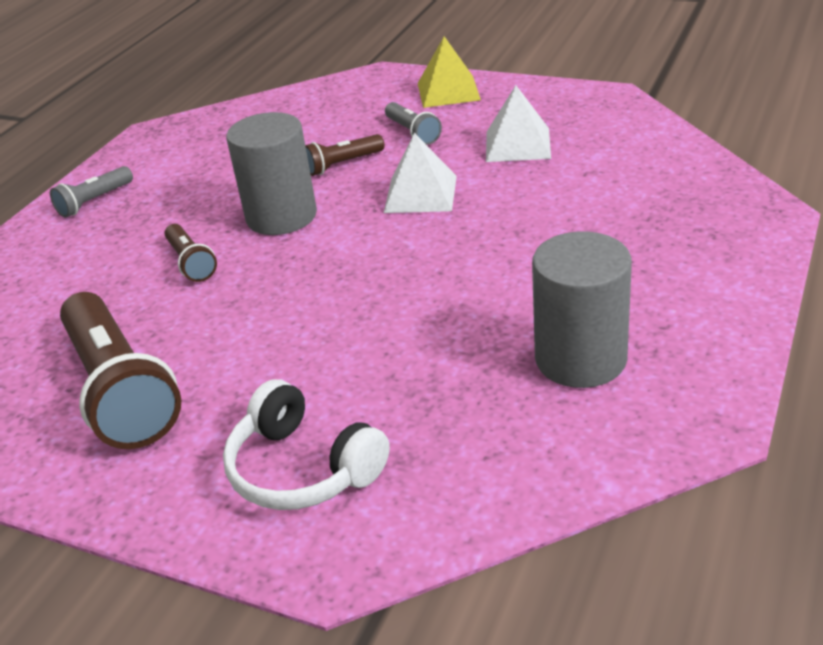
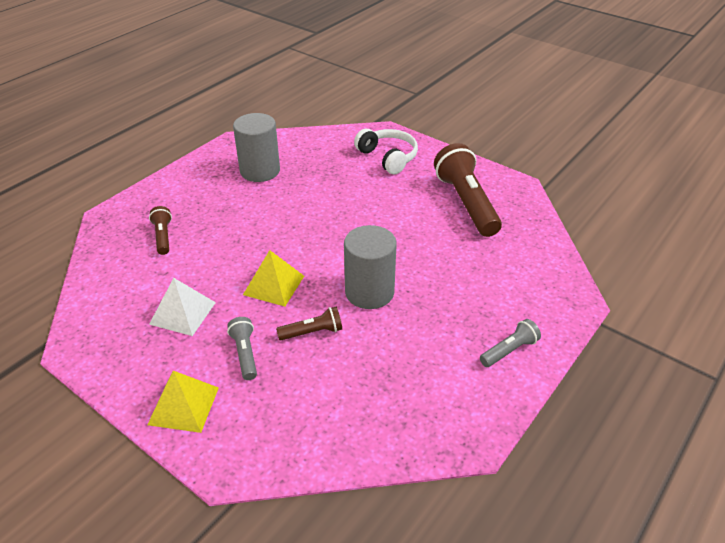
camera: 170 degrees left, 5 degrees up
brown flashlight [164,224,217,282] -> brown flashlight moved to [149,206,172,255]
white pyramid [384,133,457,213] -> yellow pyramid [243,250,304,306]

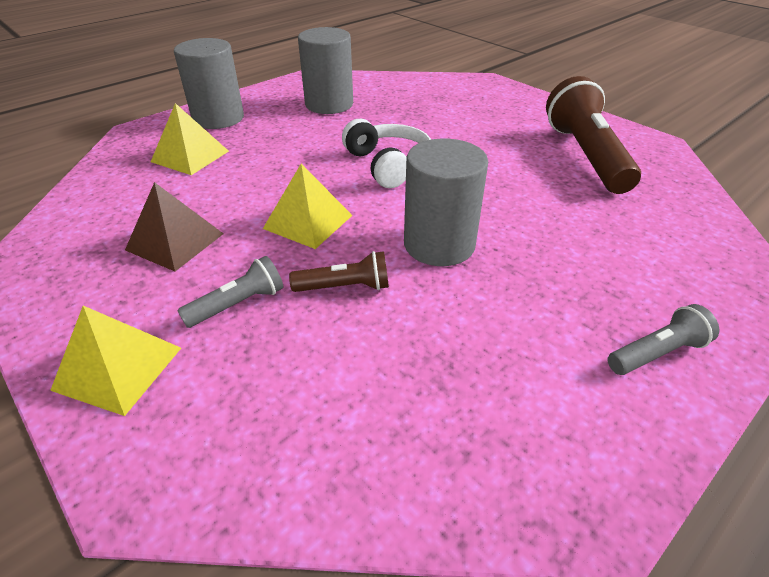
camera: 10 degrees right, 0 degrees up
brown flashlight [149,206,172,255] -> yellow pyramid [151,103,229,175]
white pyramid [149,278,216,336] -> brown pyramid [125,182,224,271]
grey flashlight [227,317,257,380] -> grey flashlight turned 60 degrees clockwise [177,256,283,328]
white headphones [354,129,418,174] -> white headphones moved to [342,119,431,188]
none -> grey cylinder [174,38,244,129]

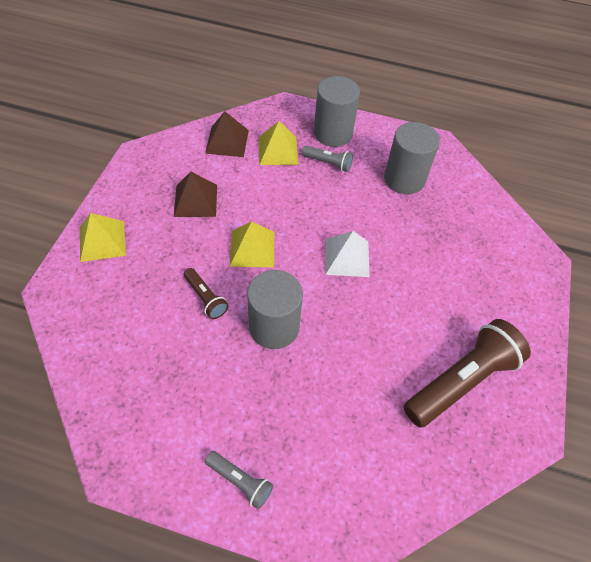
camera: 55 degrees right, 15 degrees up
grey flashlight [177,256,283,328] -> grey flashlight moved to [302,146,353,172]
white headphones [342,119,431,188] -> white pyramid [325,231,370,277]
none -> brown pyramid [205,111,249,157]

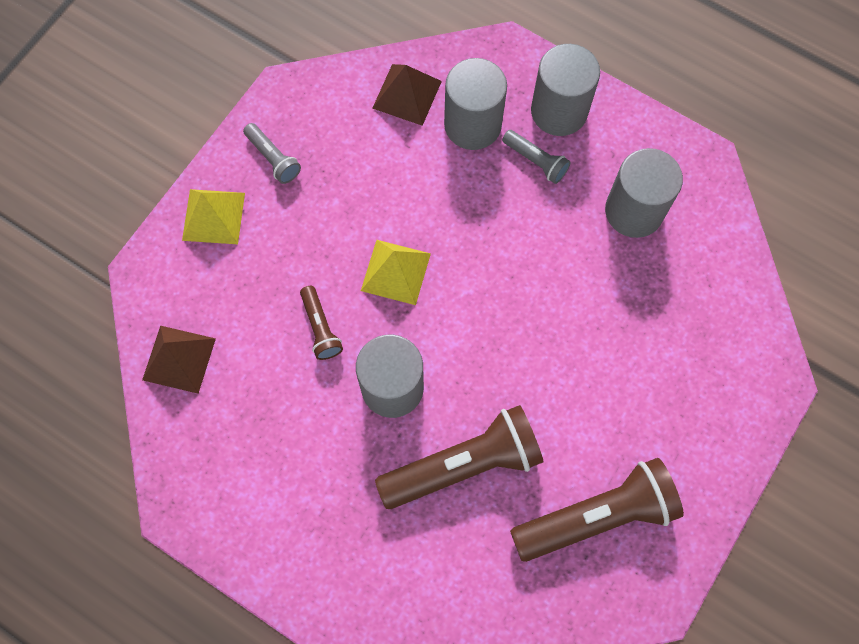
camera: 20 degrees right, 15 degrees up
brown pyramid [174,172,217,217] -> brown pyramid moved to [142,326,216,394]
grey flashlight [205,451,273,509] -> grey flashlight moved to [243,123,301,184]
yellow pyramid [259,121,298,165] -> grey cylinder [444,58,507,150]
white pyramid [325,231,370,277] -> none
none -> brown flashlight [375,405,544,509]

